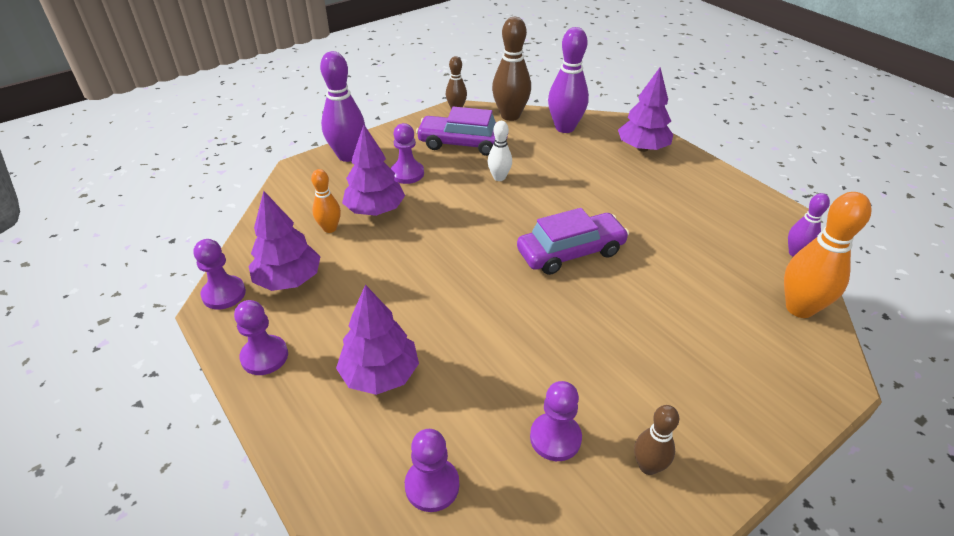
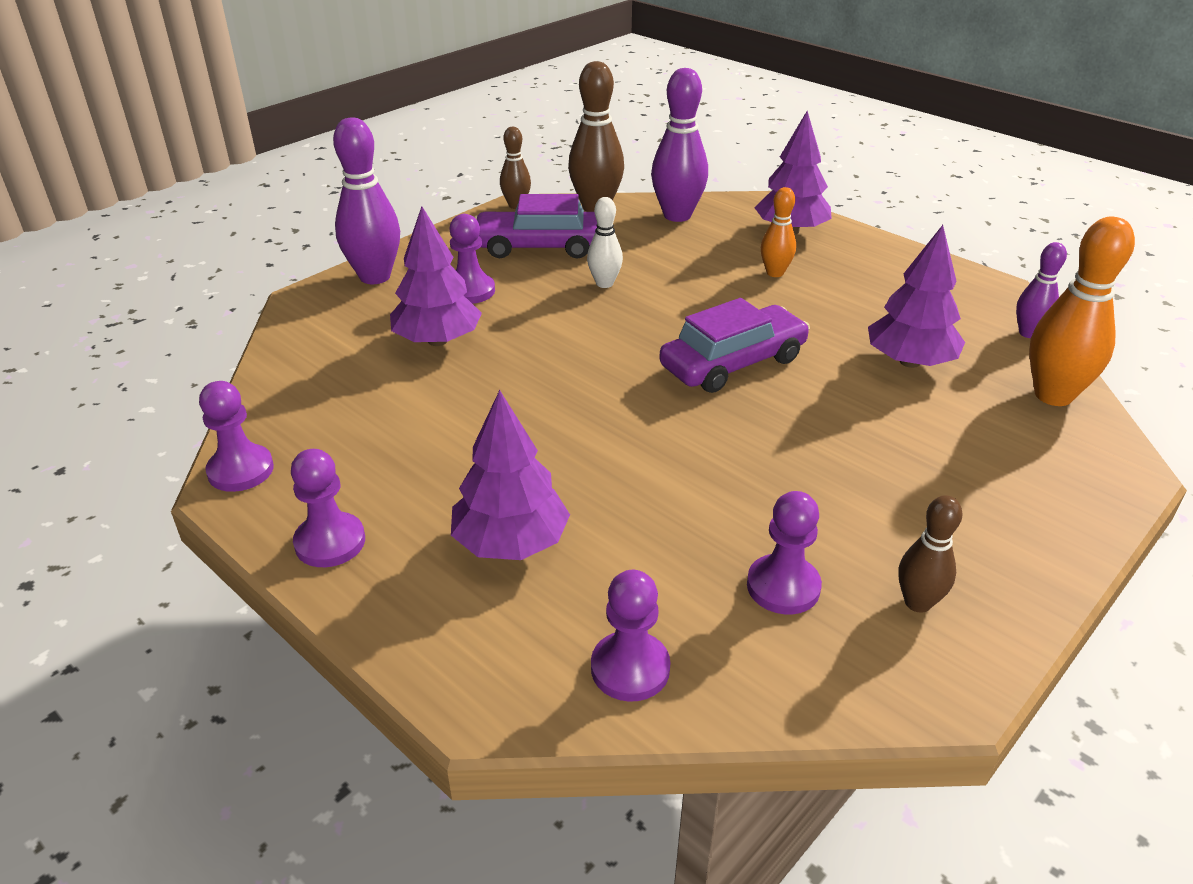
camera: 10 degrees left, 5 degrees down
purple tree [249,191,321,291] -> purple tree moved to [868,225,965,368]
orange bowling pin [311,169,341,233] -> orange bowling pin moved to [761,187,796,277]

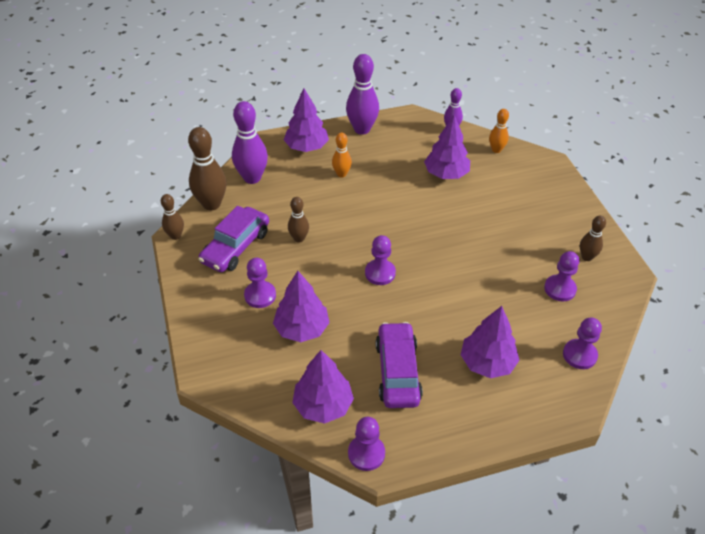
camera: 60 degrees left, 10 degrees up
purple pawn [291,449,365,567] -> purple pawn moved to [365,235,396,285]
purple bowling pin [333,117,400,284] -> purple bowling pin moved to [346,54,379,135]
white bowling pin [587,197,623,288] -> brown bowling pin [288,197,309,243]
purple car [659,298,810,393] -> purple car moved to [376,322,423,408]
orange bowling pin [1029,217,1135,406] -> orange bowling pin [489,109,509,153], size x0.57
none -> purple tree [292,350,354,424]

